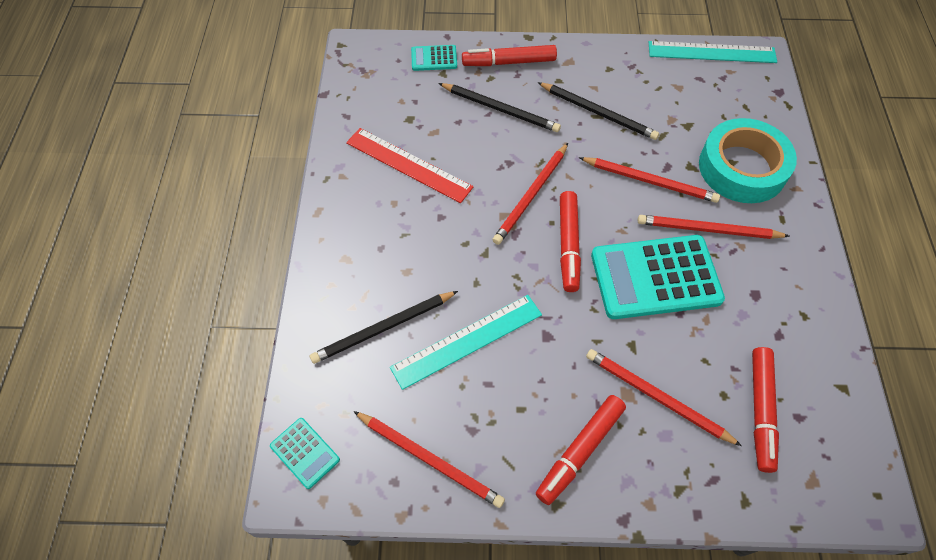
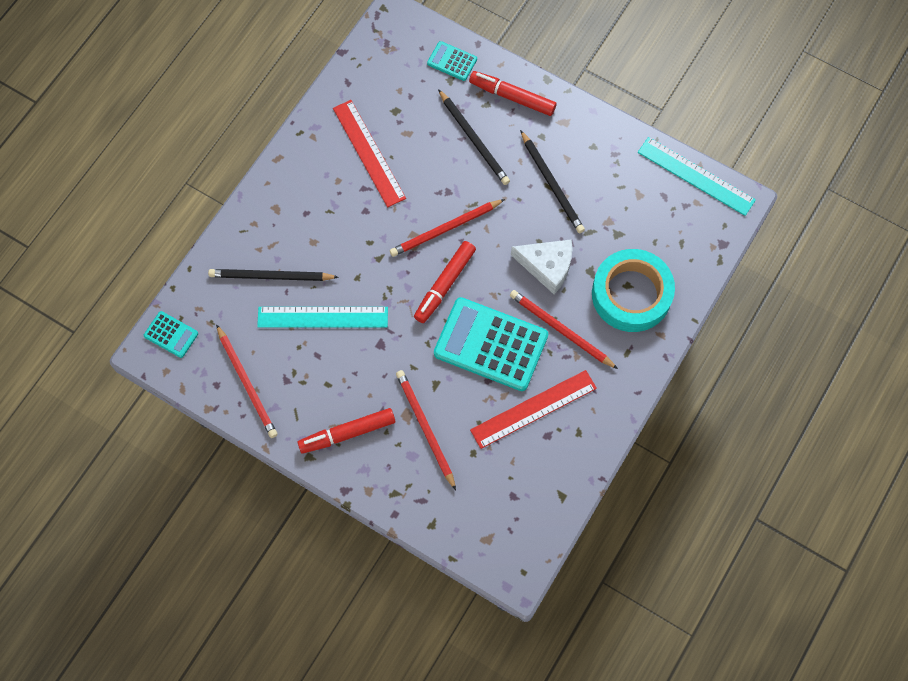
camera: 30 degrees right, 10 degrees up
turquoise calculator [270,418,340,489] -> turquoise calculator turned 45 degrees counterclockwise [144,311,198,358]
red pencil [579,157,720,203] -> white cheese [511,239,572,294]
red marker [752,347,779,473] -> none
none -> red ruler [470,370,597,449]

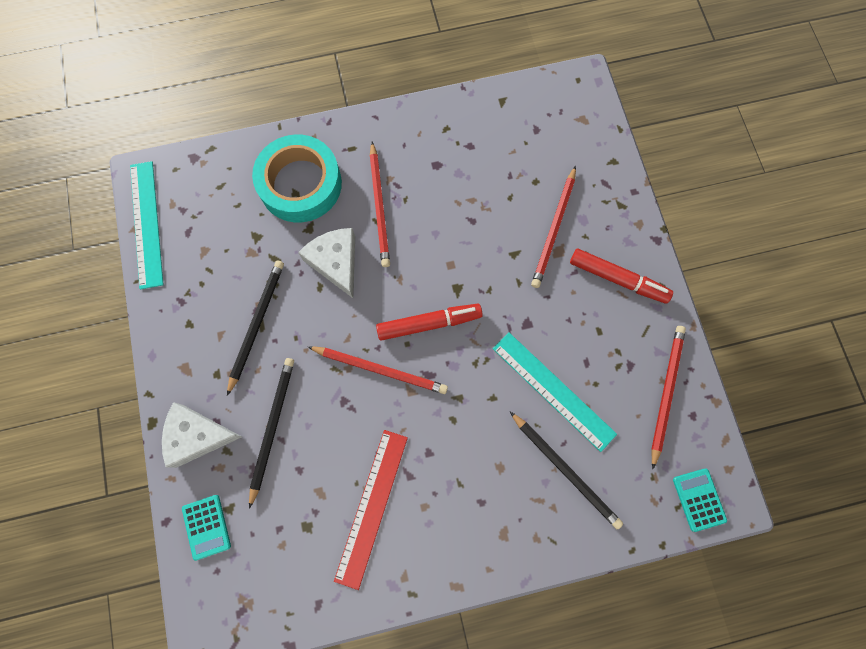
camera: 135 degrees left, 5 degrees up
turquoise calculator [434,297,548,391] -> none
red marker [469,71,556,116] -> white cheese [162,402,242,468]
red ruler [470,370,597,449] -> none

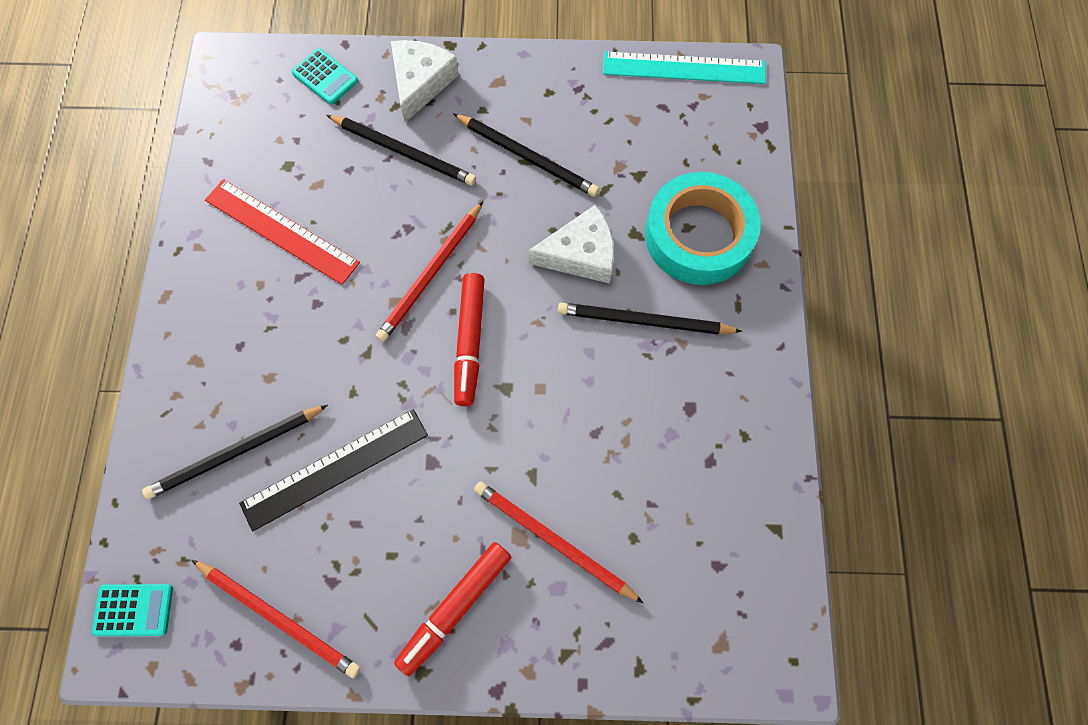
camera: 105 degrees right, 5 degrees down
turquoise calculator [182,495,231,561] -> turquoise calculator turned 135 degrees counterclockwise [292,48,358,105]
red pencil [370,142,390,267] -> black pencil [558,303,742,334]
turquoise ruler [493,333,617,452] -> black ruler [239,409,428,531]

